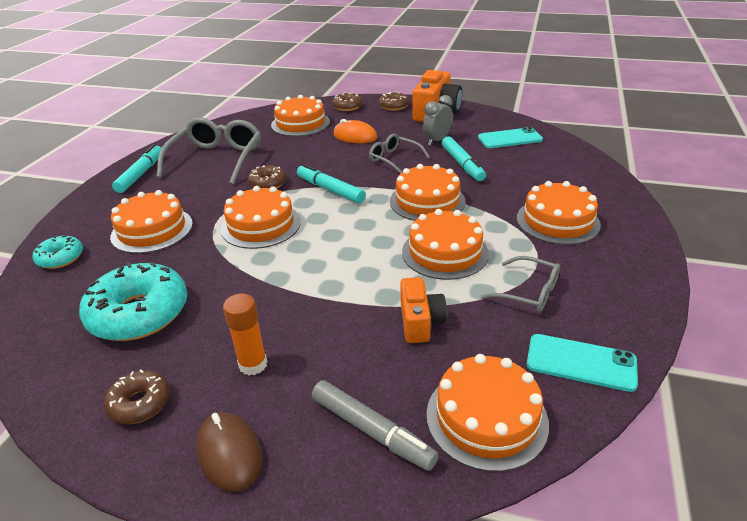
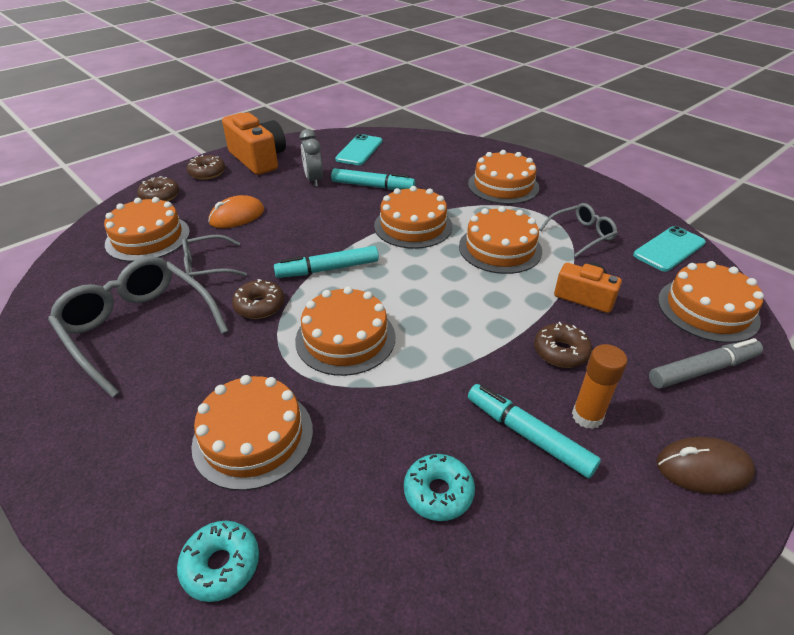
camera: 60 degrees left, 5 degrees up
turquoise donut [79,261,187,341] -> turquoise donut [404,454,475,521], size x0.52
brown donut [104,369,170,424] -> brown donut moved to [534,322,592,368]
turquoise marker [112,144,161,193] -> turquoise marker moved to [468,384,601,478]
grey glasses [369,134,430,174] -> grey glasses moved to [182,235,247,279]

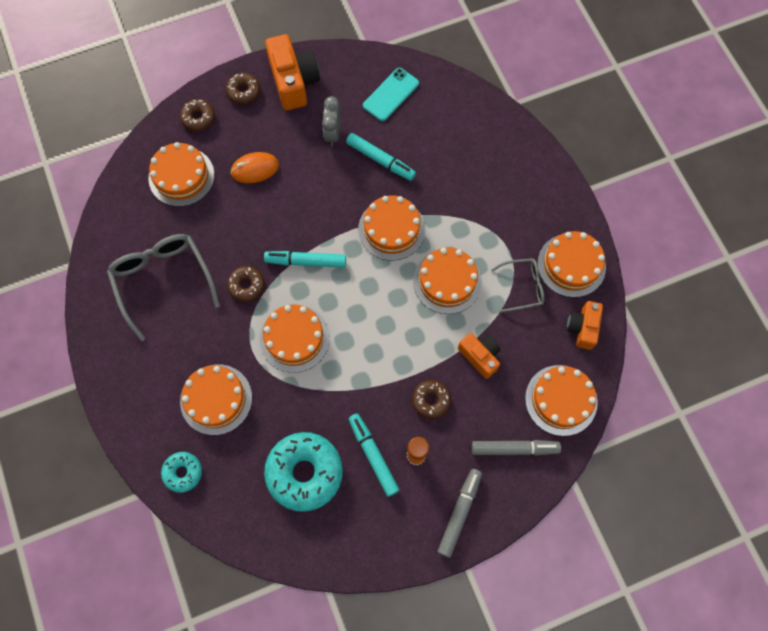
camera: 20 degrees right, 30 degrees up
grey glasses [182,235,247,279] -> none
turquoise donut [404,454,475,521] -> turquoise donut [264,432,343,512], size x1.92
orange cake [468,150,539,204] -> orange cake moved to [538,231,606,297]
turquoise phone [633,226,706,272] -> orange camera [567,301,603,350]
brown mouse [656,437,755,494] -> grey marker [438,469,482,558]

